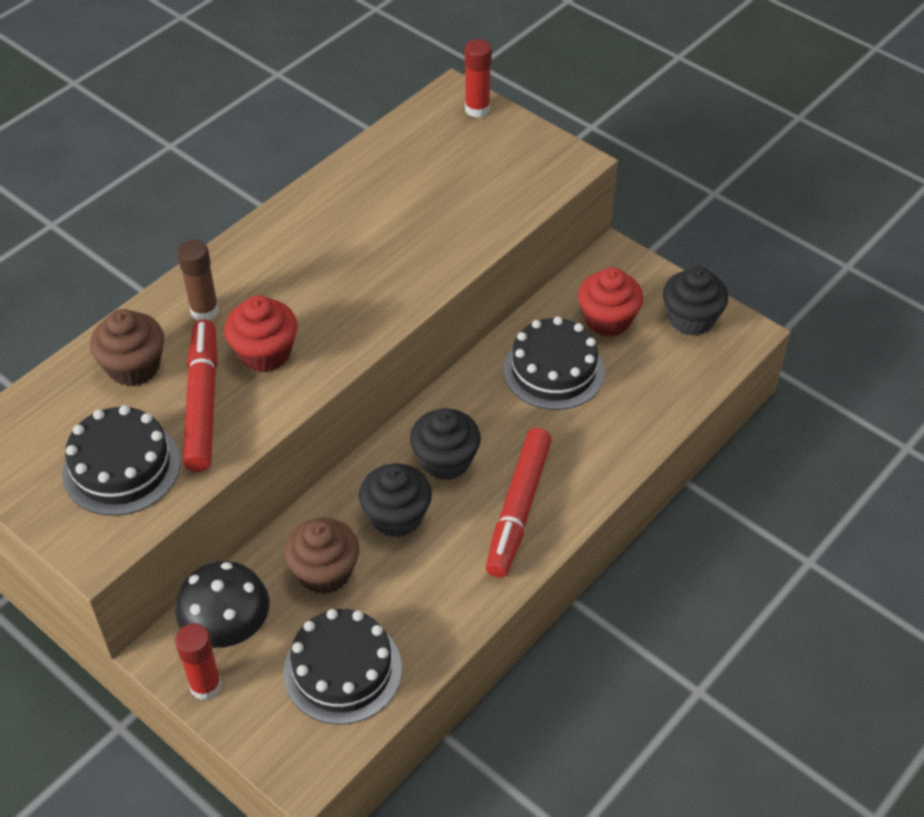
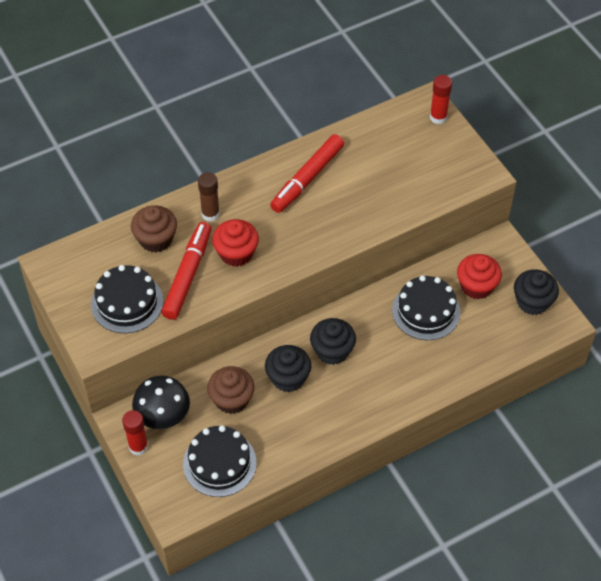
camera: 20 degrees right, 5 degrees up
red marker [486,428,552,578] -> red marker moved to [270,134,344,213]

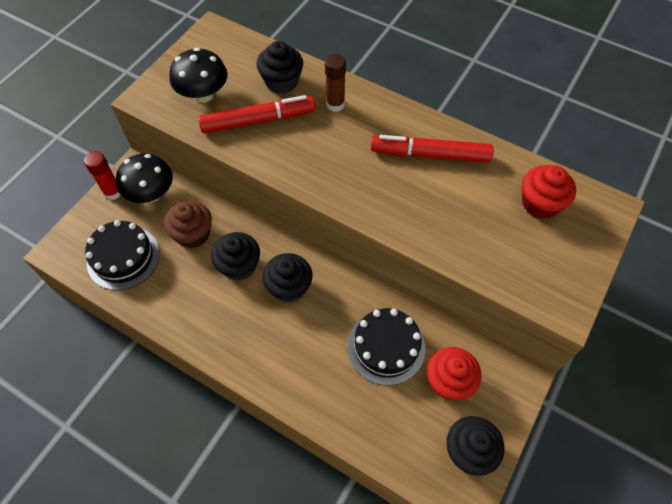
camera: 60 degrees right, 5 degrees up
black cake [91,265,163,333] -> black mushroom [169,48,227,103]
brown cupcake [131,206,177,252] -> black cupcake [257,41,303,94]
red cupcake [212,219,259,267] -> red cupcake moved to [522,165,576,219]
red glue stick [430,75,452,124] -> none

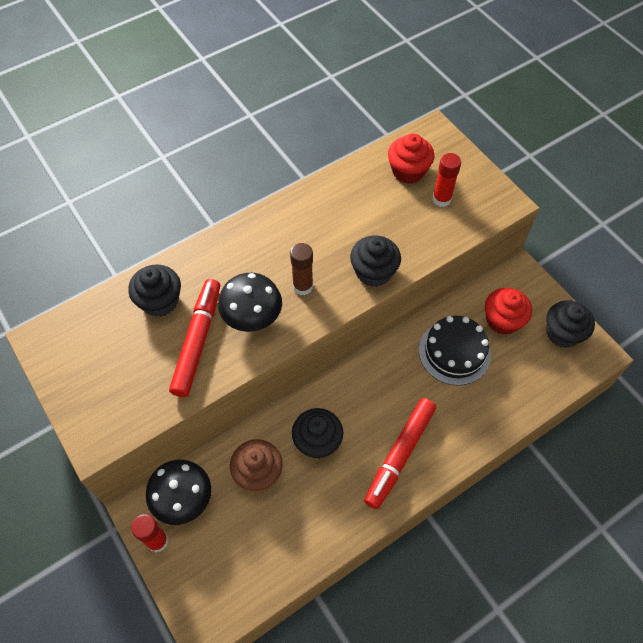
camera: 65 degrees left, 0 degrees up
black cake [85,220,160,290] -> none
black mushroom [169,48,227,103] -> black mushroom moved to [218,273,282,332]
black cupcake [262,253,312,303] -> black cupcake moved to [350,236,401,287]
brown glue stick [325,54,346,112] -> brown glue stick moved to [290,243,313,295]
red marker [371,135,494,162] -> red marker moved to [364,398,436,509]
none -> red glue stick [433,153,461,207]

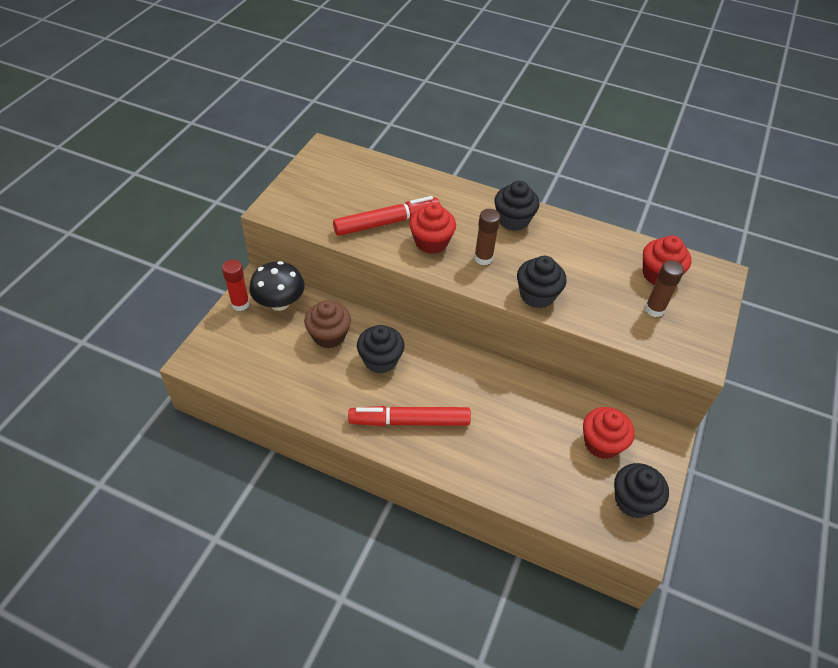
camera: 55 degrees right, 10 degrees down
black cupcake [128,264,181,317] -> black cupcake moved to [494,181,540,231]
black mushroom [218,273,282,332] -> red cupcake [409,202,456,254]
black cake [419,316,491,386] -> none
red glue stick [433,153,461,207] -> brown glue stick [645,260,684,317]

